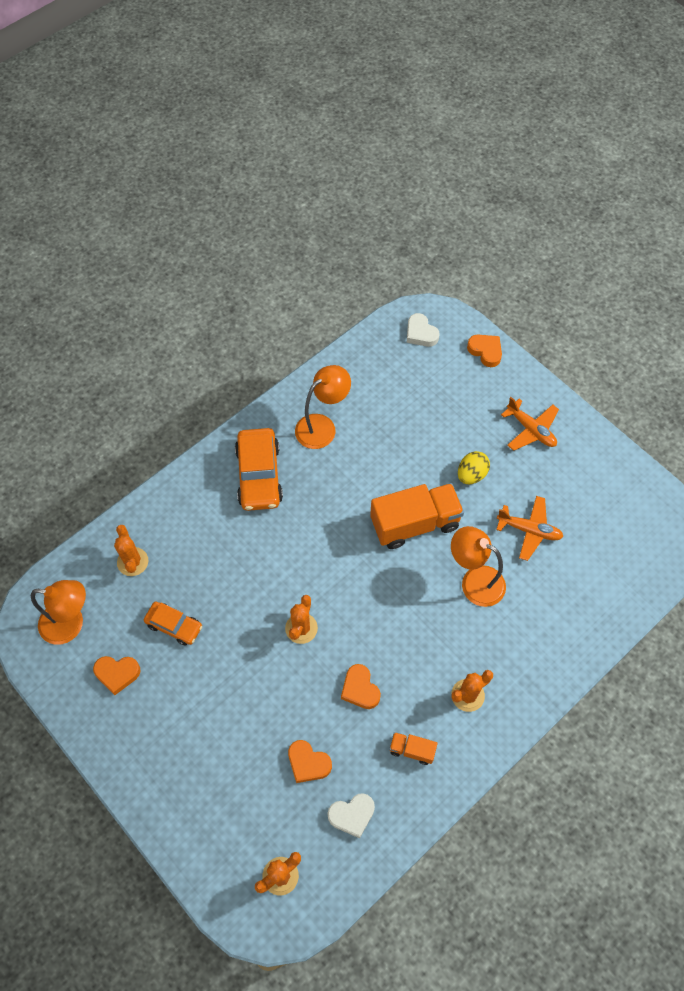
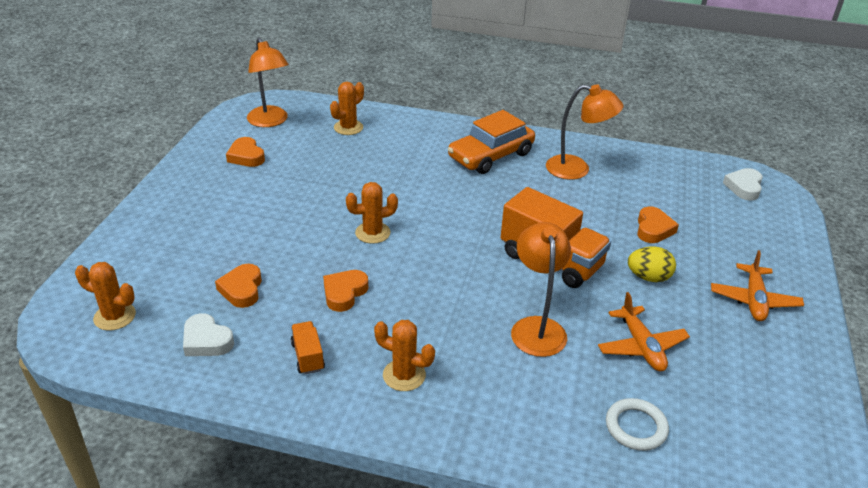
camera: 55 degrees right, 25 degrees down
orange car [144,602,202,646] -> none
orange heart [467,335,502,367] -> orange heart moved to [637,206,679,243]
none -> white ring [606,398,669,451]

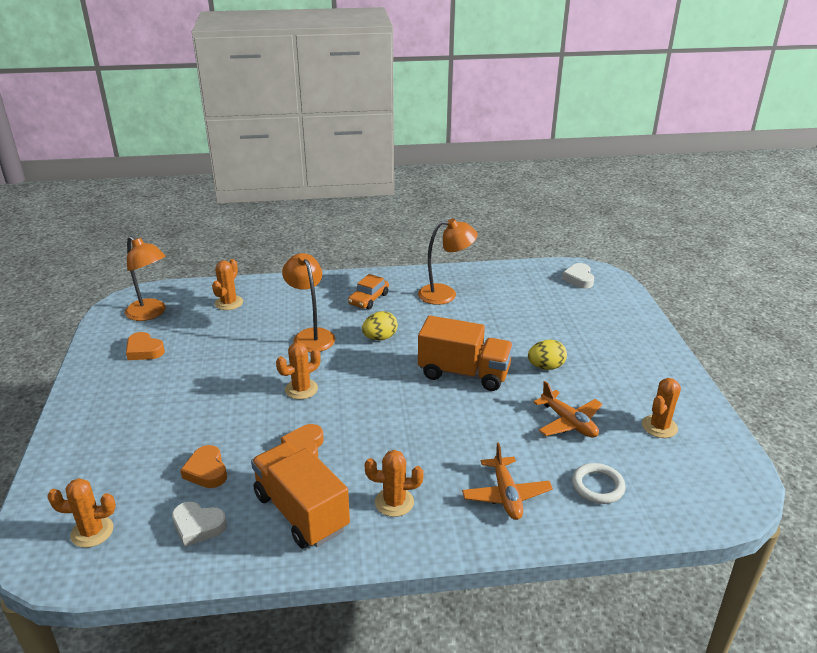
camera: 20 degrees left, 5 degrees down
orange truck [291,321,325,374] -> orange truck [251,442,350,549], size x2.15
orange car [448,110,535,174] -> orange car [348,274,389,309], size x0.60
orange lamp [511,222,571,357] -> orange lamp moved to [282,253,335,353]
orange heart [637,206,679,243] -> none
orange plane [711,250,804,321] -> orange plane moved to [462,443,553,520]
none -> yellow egg [362,311,398,340]
none -> orange cactus [642,378,681,438]

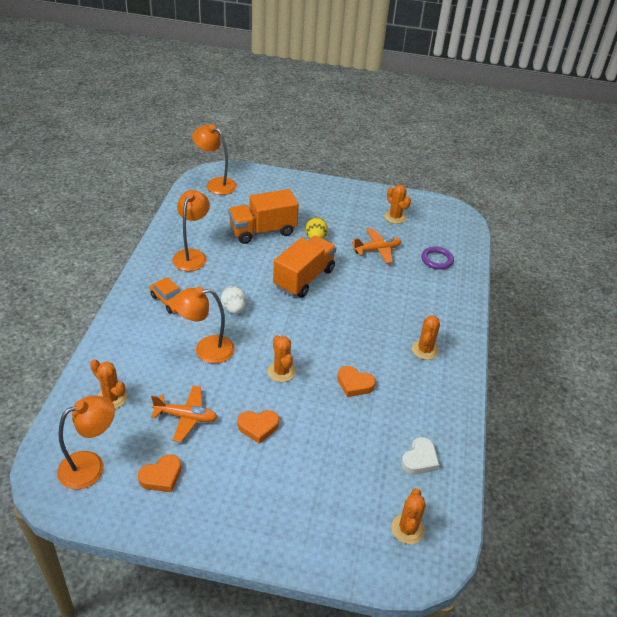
camera: 75 degrees left, 10 degrees up
orange heart [180,445,227,488] -> orange heart moved to [237,410,279,444]
orange truck [251,442,350,549] -> orange truck moved to [228,189,299,244]
yellow egg [362,311,398,340] -> white egg [221,286,246,314]
orange plane [462,443,553,520] -> orange plane moved to [151,385,217,442]
white heart [562,263,594,289] -> orange lamp [192,124,237,195]
white ring [572,463,626,504] -> purple ring [421,246,454,270]

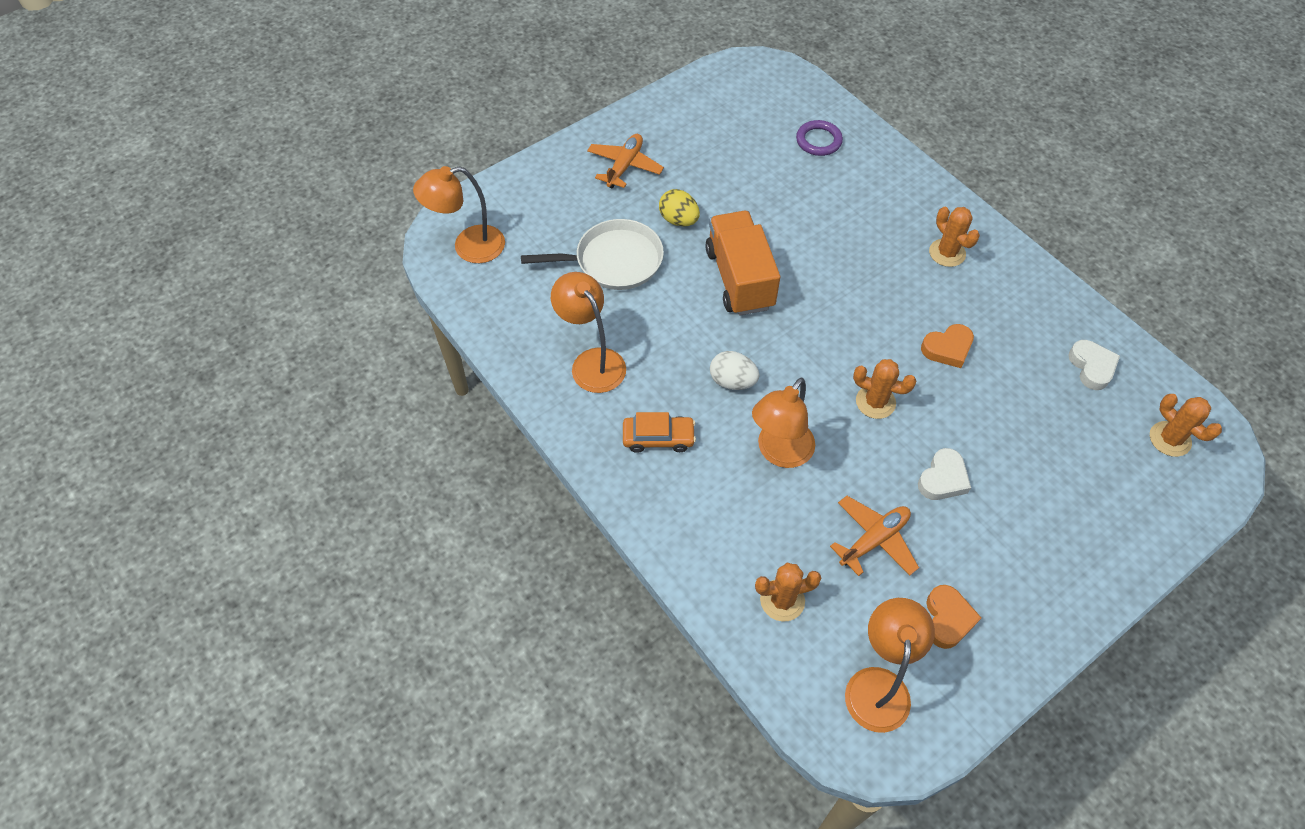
camera: 45 degrees left, 15 degrees up
orange truck [228,189,299,244] -> white pan [521,219,664,290]
orange heart [237,410,279,444] -> white heart [918,448,971,500]
orange plane [352,228,401,264] -> orange plane moved to [587,134,664,189]
orange cactus [384,185,411,224] -> none

